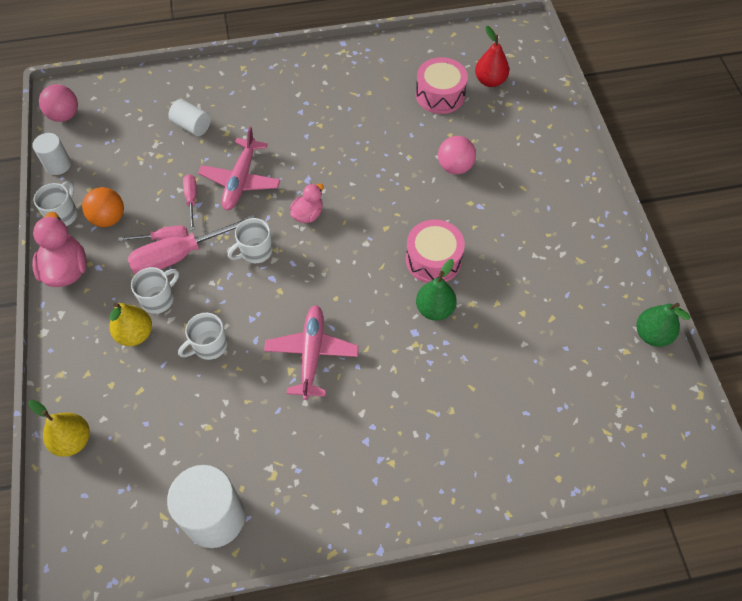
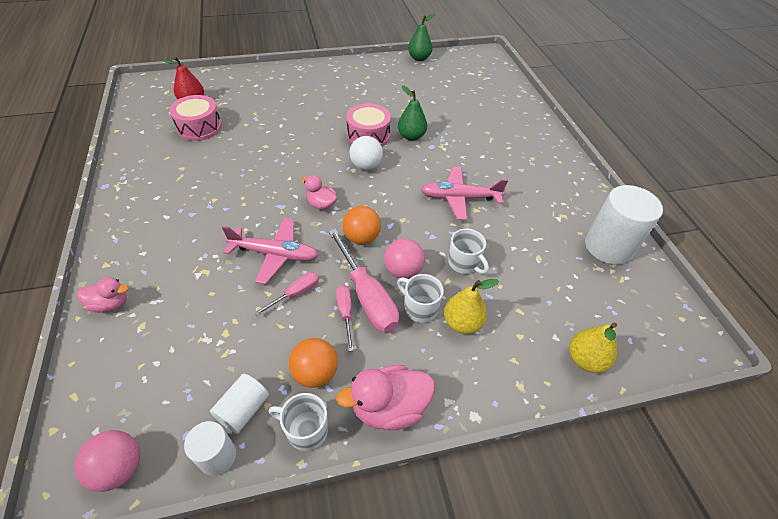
camera: 95 degrees left, 10 degrees down
white cylinder [168,99,211,136] -> white cylinder moved to [210,374,269,434]
pink screwdriver [183,174,197,230] -> pink screwdriver turned 150 degrees clockwise [254,272,319,316]
white mug [228,218,272,263] -> orange ball [342,206,381,245]
pink ball [438,136,476,174] -> pink ball moved to [384,239,425,279]
none -> pink duck [77,277,128,312]
none -> white ball [350,136,383,170]

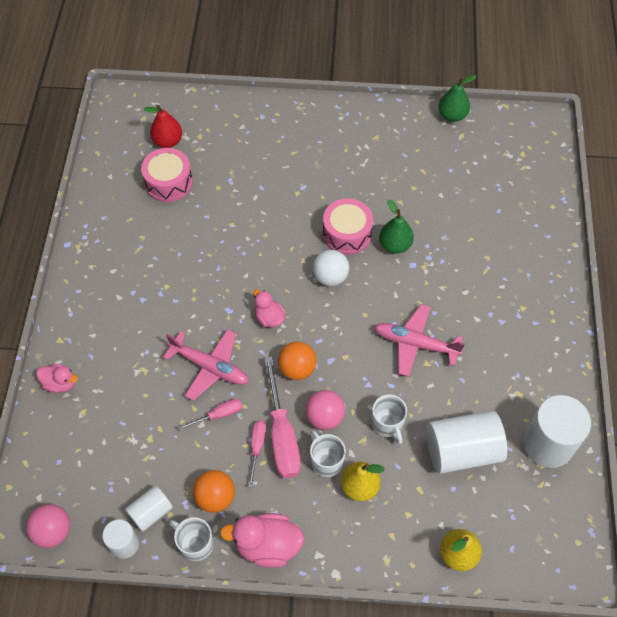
camera: 20 degrees right, 10 degrees up
none -> white cylinder [426,410,507,474]

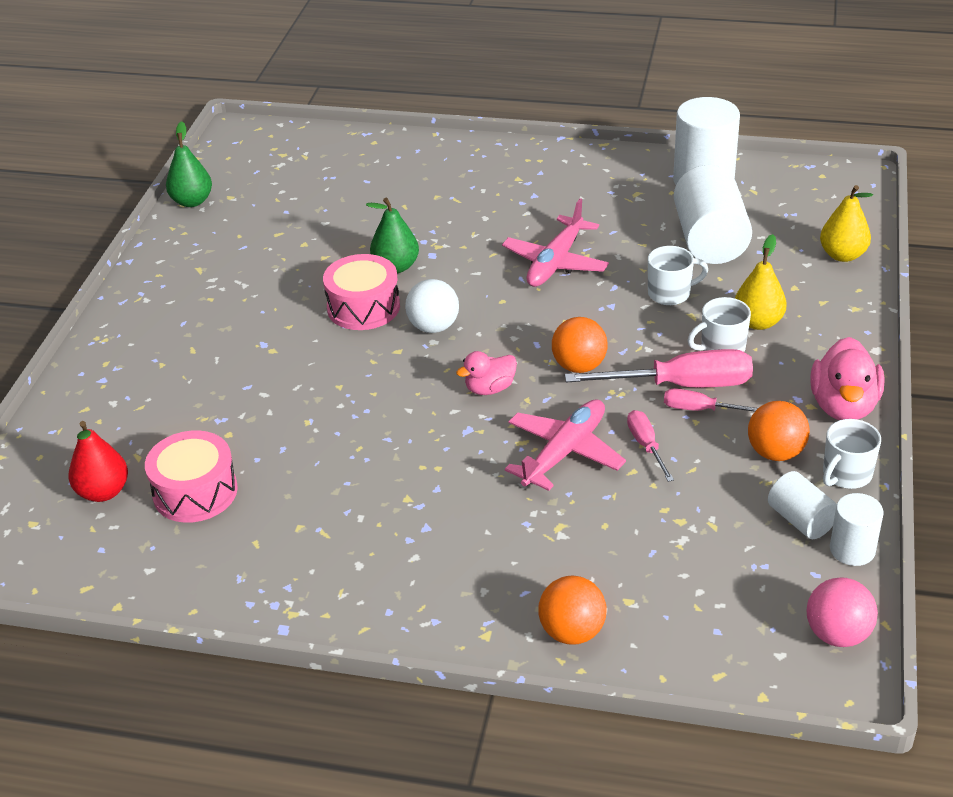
camera: 80 degrees left, 20 degrees down
pink duck [36,364,78,393] -> orange ball [538,576,606,645]
pink ball [305,390,345,430] -> none

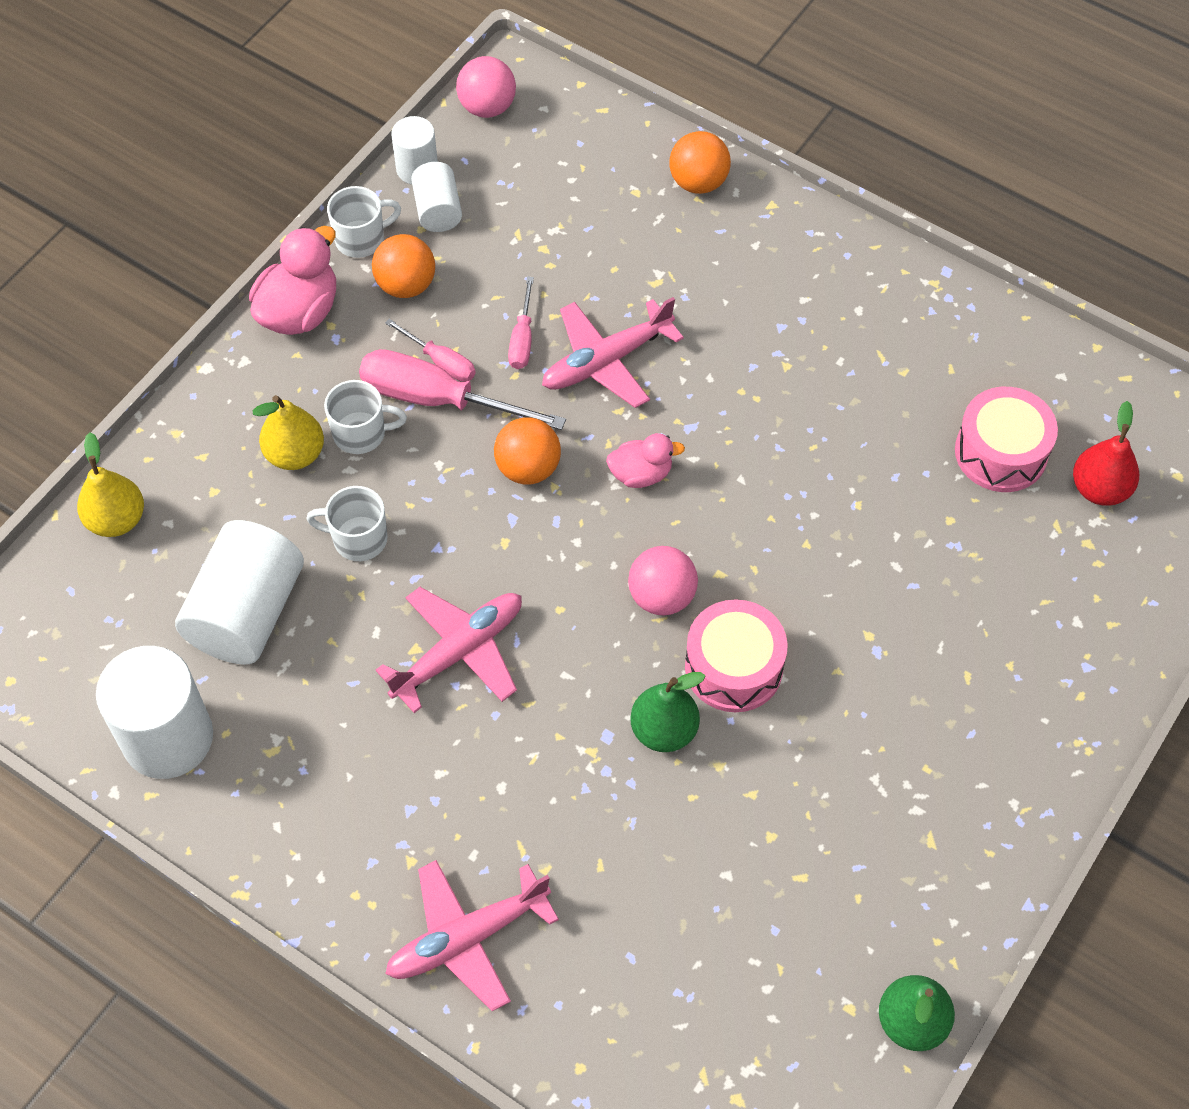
camera: 160 degrees left, 20 degrees up
white ball [405,279,459,333] -> pink ball [628,546,698,615]
none -> pink plane [385,860,559,1011]

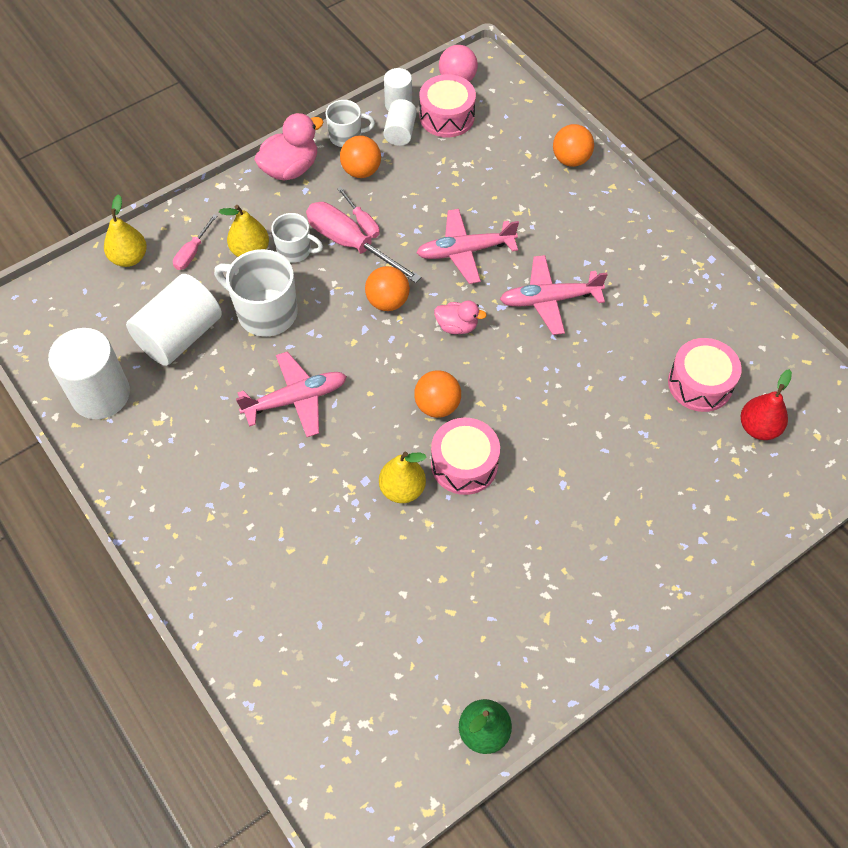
camera: 20 degrees right, 0 degrees up
white mug [306,486,388,561] -> white mug [214,249,297,337], size x1.69
pink plane [385,860,559,1011] -> pink plane moved to [500,255,608,335]
pink screwdriver [508,277,534,369] -> pink screwdriver moved to [173,214,217,270]
pink ball [628,546,698,615] -> orange ball [414,370,461,418]
green pear [630,672,705,752] -> yellow pear [379,452,427,503]
none -> pink drum [419,74,476,137]

